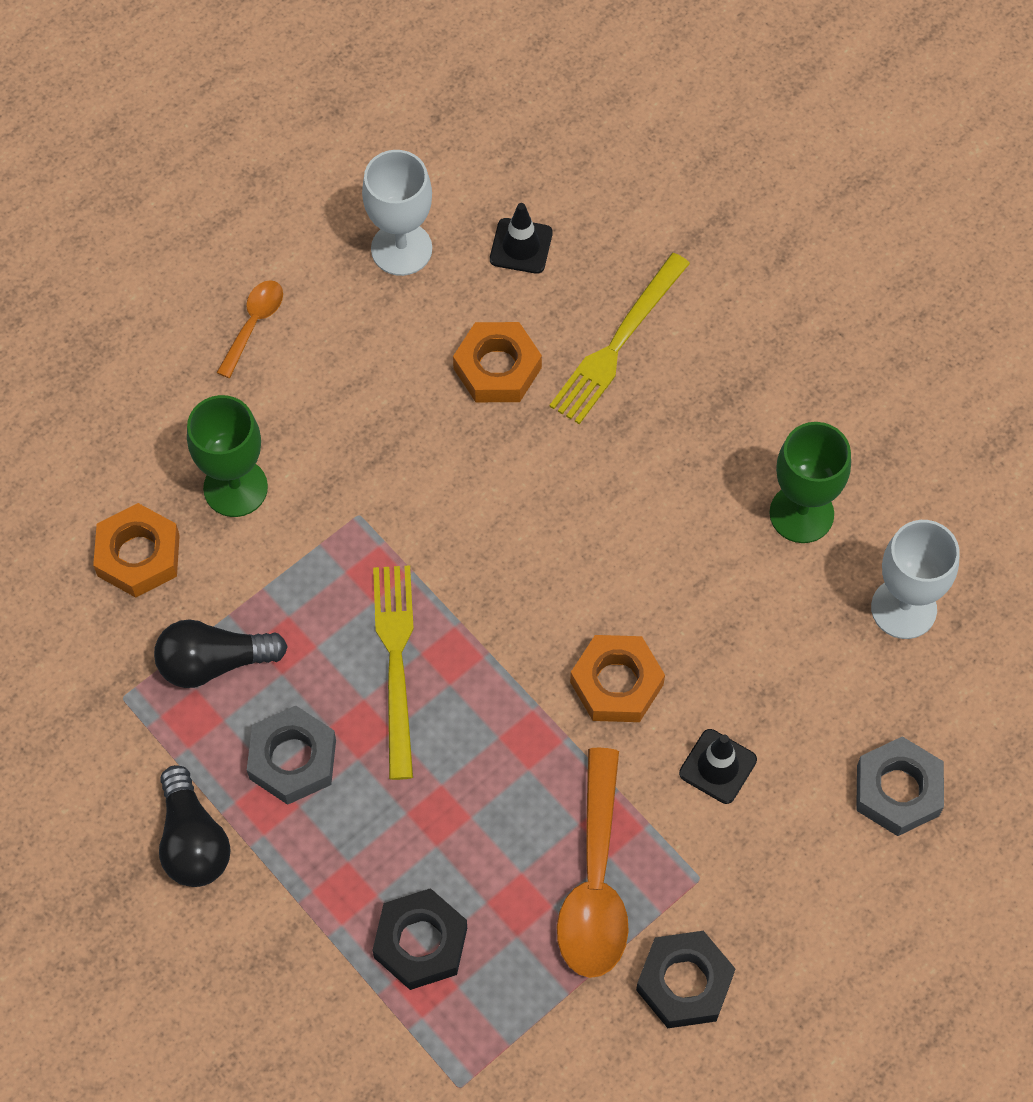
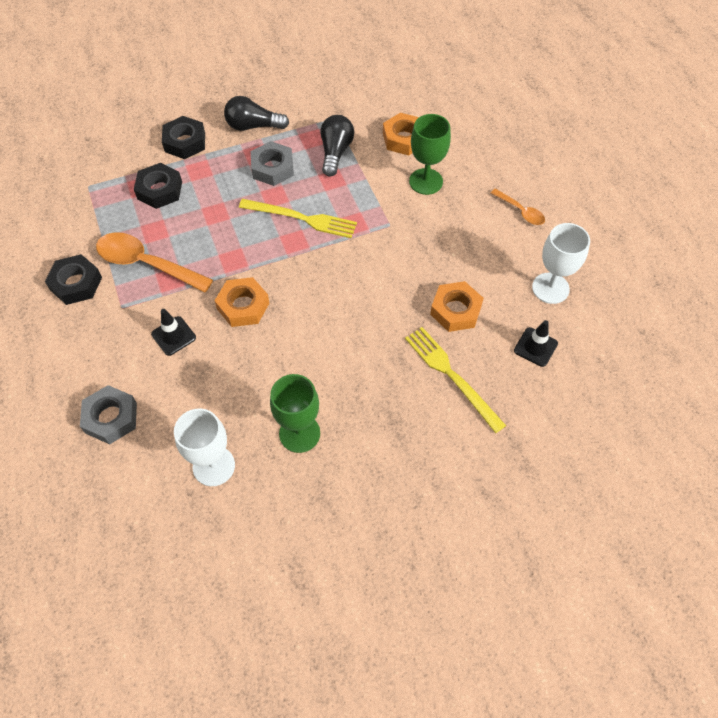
camera: 110 degrees right, 5 degrees down
none -> black nut [162,116,205,159]

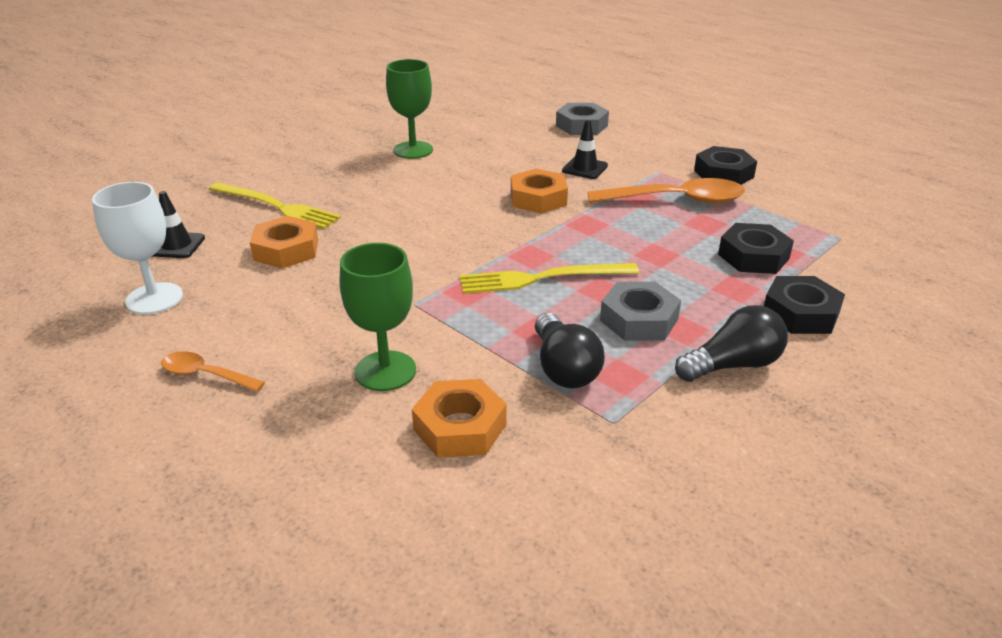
camera: 155 degrees right, 25 degrees down
white goblet [174,408,235,486] -> none

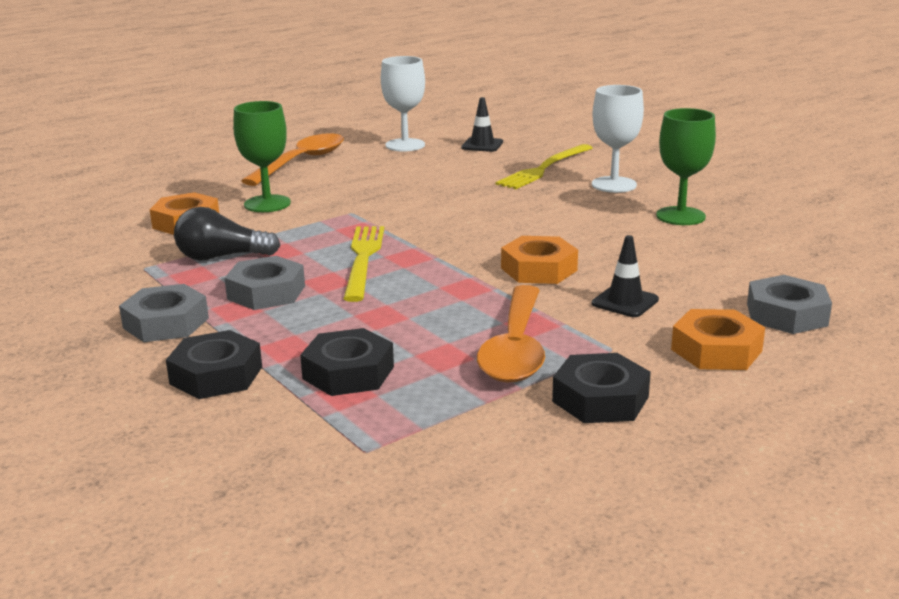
camera: 100 degrees right, 10 degrees down
orange spoon [161,351,265,392] -> orange spoon [241,133,344,186], size x1.89
orange nut [250,216,318,269] -> orange nut moved to [671,309,765,370]
black light bulb [675,305,788,382] -> grey nut [119,284,209,342]
none -> white goblet [592,85,644,193]

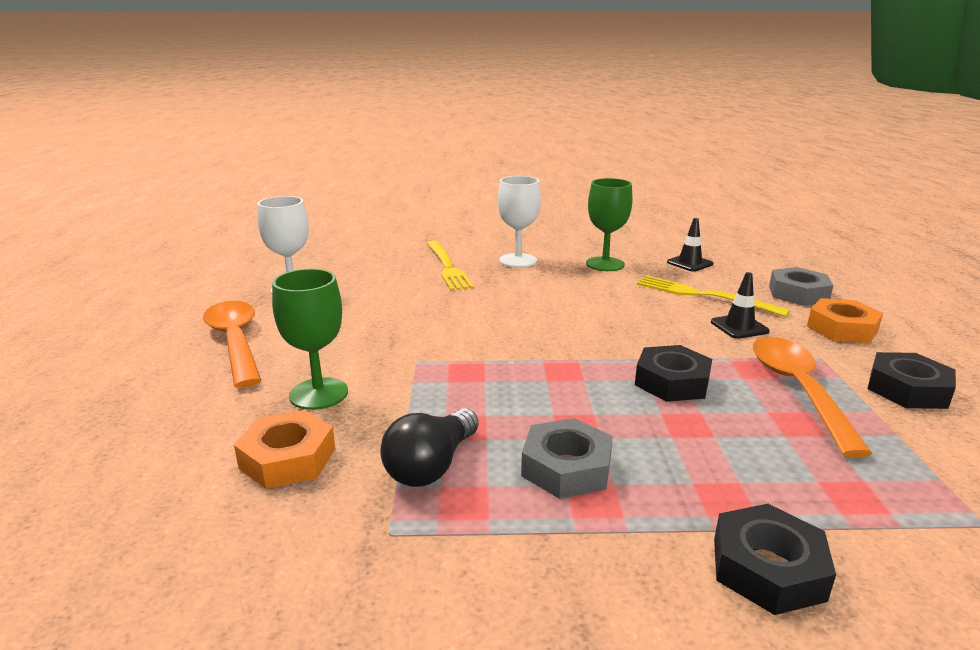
camera: 55 degrees left, 0 degrees up
grey nut [119,284,209,342] -> none
black nut [300,328,394,396] -> black nut moved to [635,345,712,402]
yellow fork [343,226,384,302] -> yellow fork moved to [637,276,790,317]
black traffic cone [461,97,503,152] -> black traffic cone moved to [667,218,713,272]
orange spoon [477,285,545,382] -> orange spoon turned 135 degrees counterclockwise [753,337,873,457]
orange nut [501,236,578,284] -> none

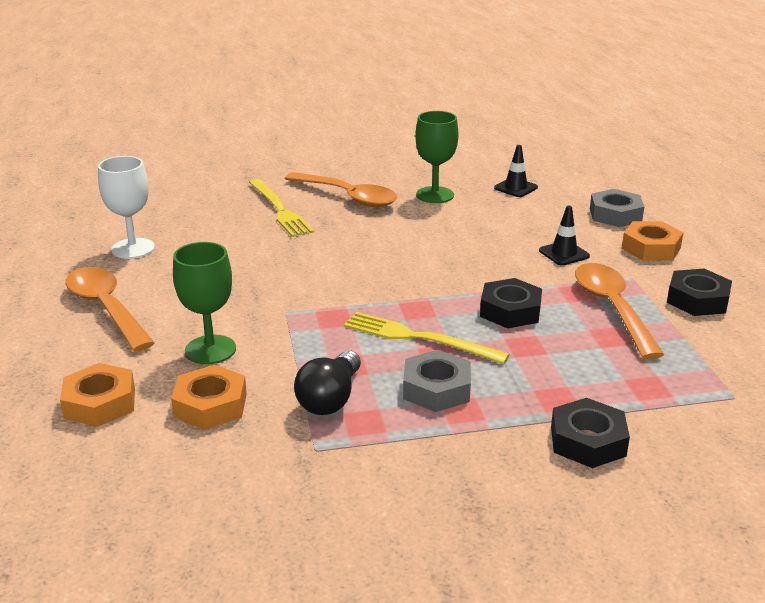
camera: 10 degrees left, 5 degrees up
white goblet [498,176,541,268] -> orange spoon [285,172,397,207]
yellow fork [637,276,790,317] -> yellow fork moved to [344,312,510,364]
none -> orange nut [60,363,135,427]

